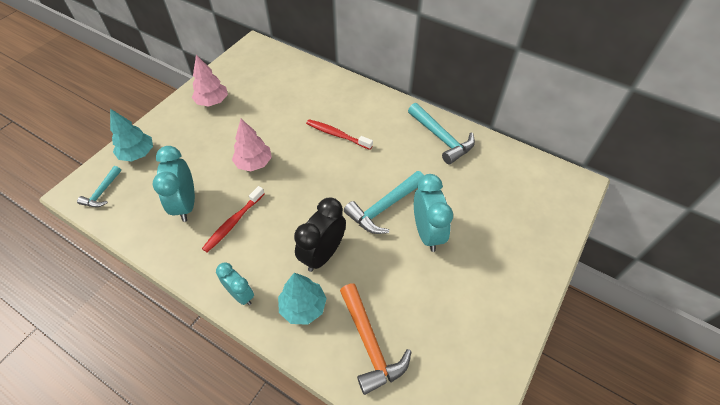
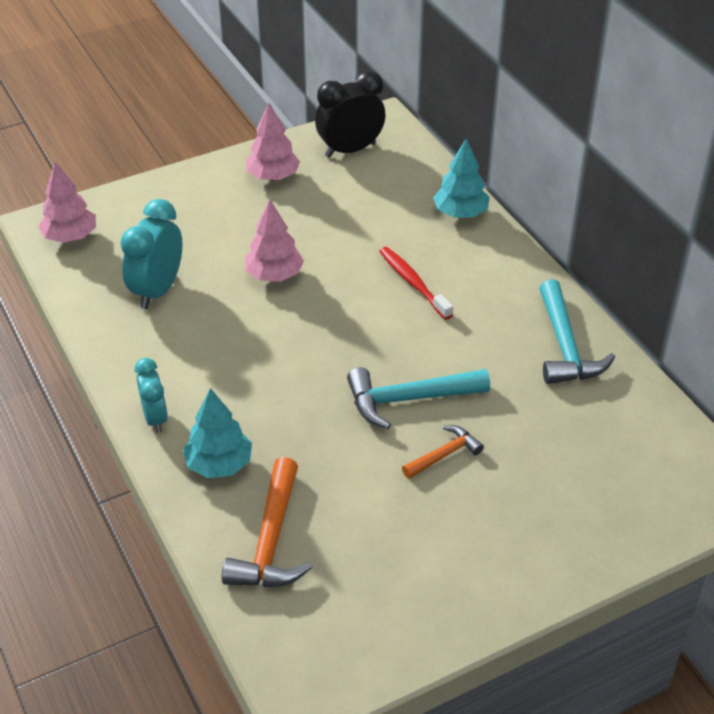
camera: 30 degrees right, 10 degrees down
turquoise hammer [77,166,121,207] -> pink tree [38,162,96,243]
turquoise tree [110,109,153,162] -> turquoise tree moved to [433,138,490,218]
red toothbrush [202,186,265,252] -> none
black clock [294,198,346,272] -> black clock moved to [315,70,386,158]
turquoise clock [414,174,453,252] -> orange hammer [402,425,484,479]

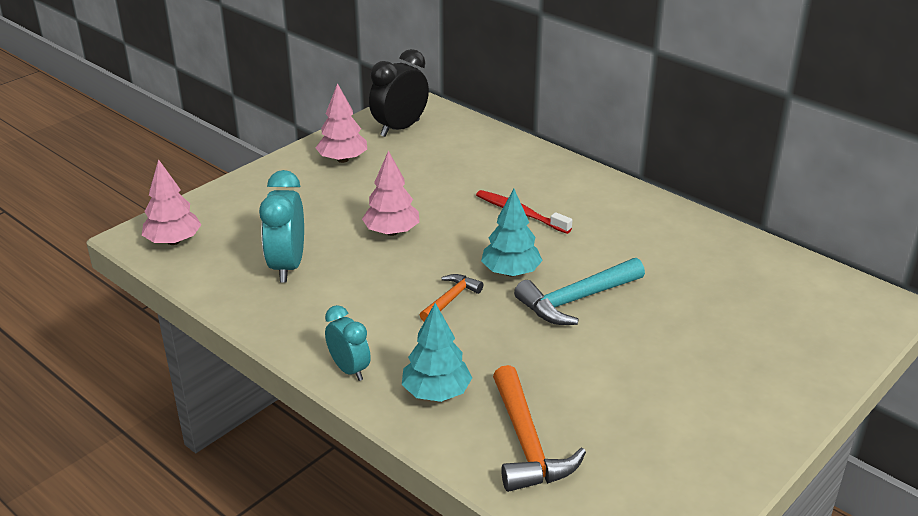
camera: 20 degrees left, 10 degrees down
orange hammer [402,425,484,479] -> orange hammer moved to [420,274,483,322]
turquoise tree [433,138,490,218] -> turquoise tree moved to [481,189,543,276]
turquoise hammer [539,280,615,384] -> none

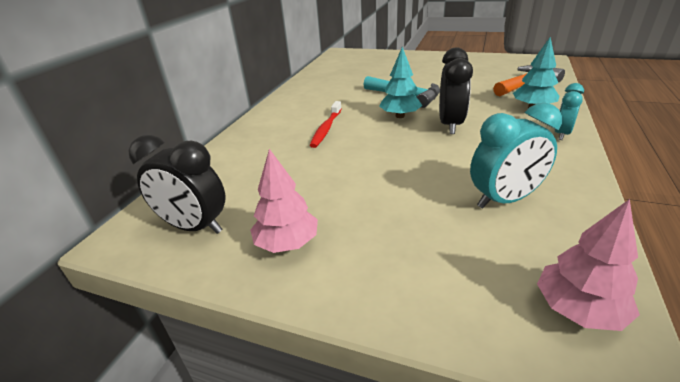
camera: 110 degrees left, 0 degrees up
pink tree [362,151,419,236] -> none
orange hammer [420,274,483,322] -> black clock [439,47,473,134]

